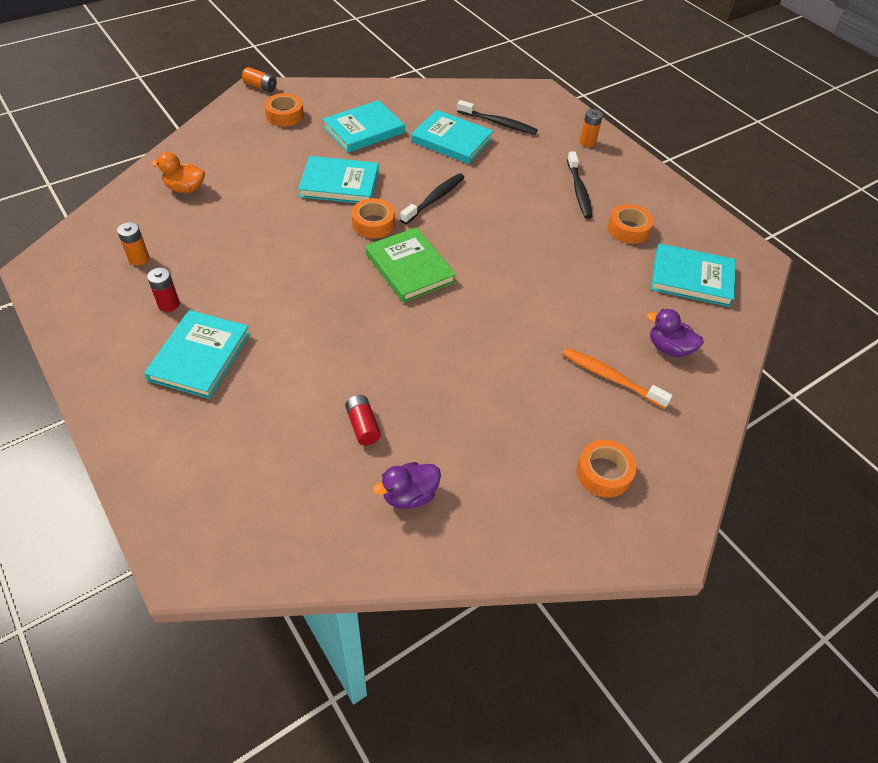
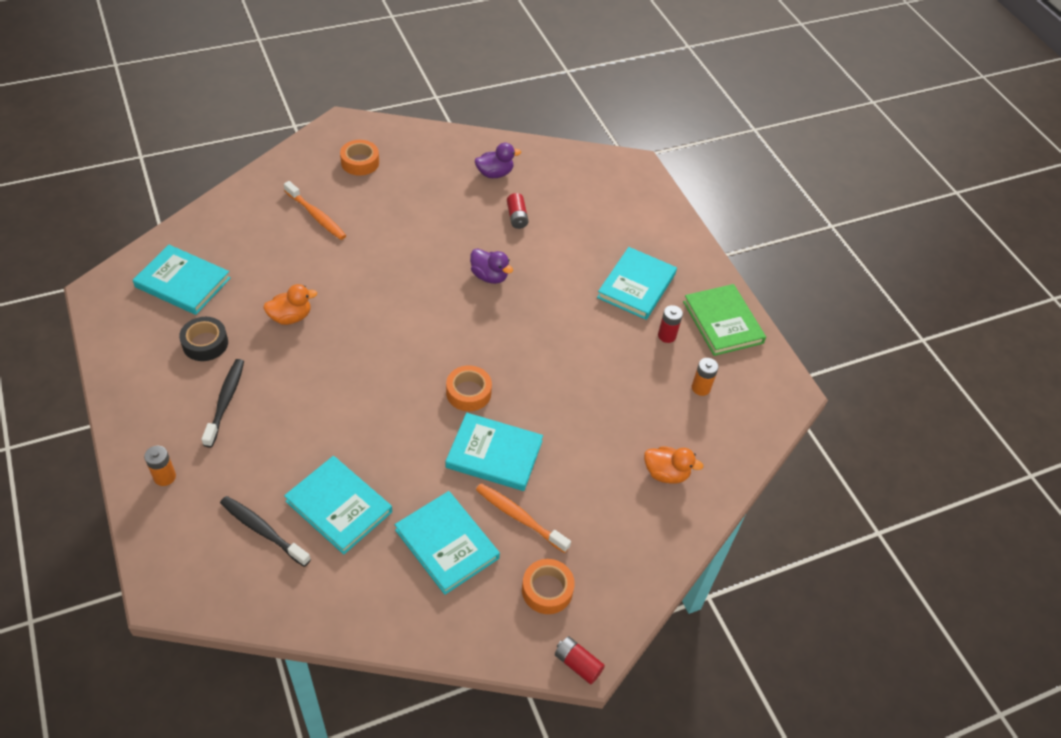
camera: 170 degrees left, 0 degrees up
orange battery [242,67,277,92] -> red battery [554,636,605,684]
turquoise book [322,100,405,153] -> turquoise book turned 75 degrees clockwise [395,491,500,595]
green book [365,227,456,303] -> green book moved to [683,284,766,356]
black toothbrush [400,173,465,224] -> none
orange tape [608,204,654,244] -> black tape [179,317,228,361]
purple duck [647,309,704,357] -> purple duck moved to [470,248,513,284]
none -> orange duck [263,284,317,325]
none -> orange toothbrush [476,483,571,553]

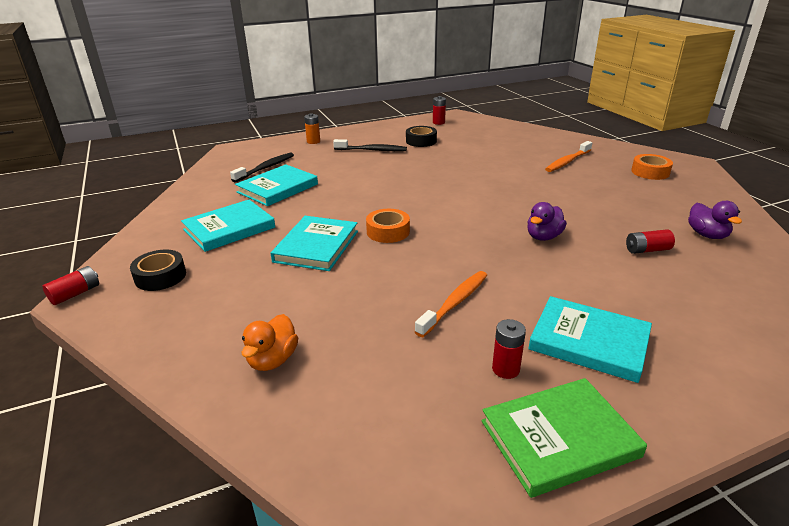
camera: 95 degrees right, 20 degrees down
turquoise book [133,245,231,315] -> none
orange duck [263,284,317,325] -> none
orange toothbrush [476,483,571,553] -> orange toothbrush moved to [415,271,487,337]
orange tape [522,559,575,614] -> black tape [130,250,186,291]
orange battery [692,358,719,396] -> none
none -> red battery [433,96,446,125]

